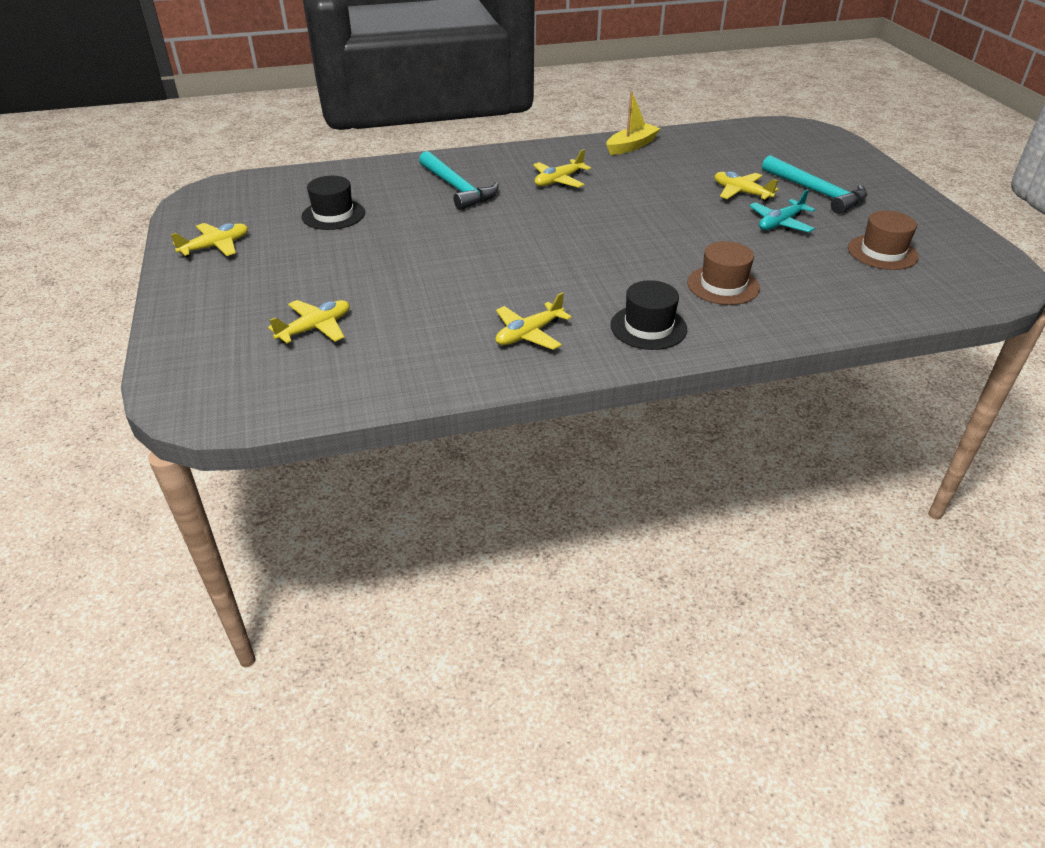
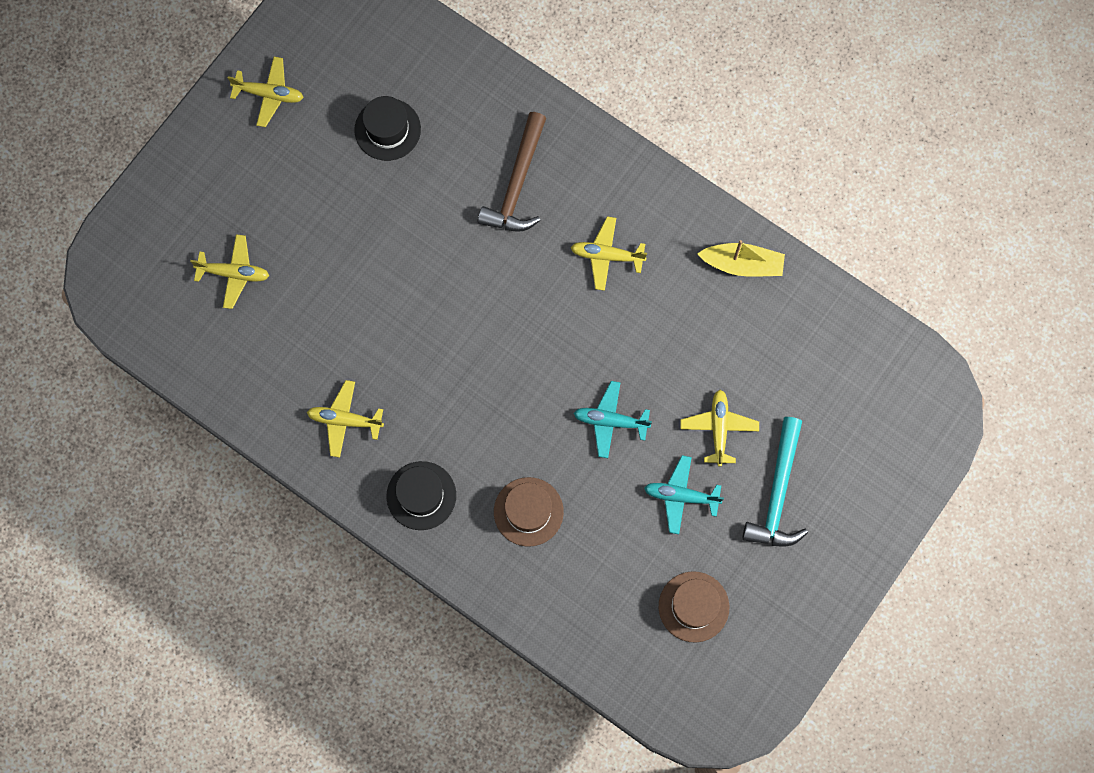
camera: 50 degrees right, 35 degrees up
turquoise hammer [419,151,499,210] -> brown hammer [478,112,546,232]
none -> turquoise plane [574,381,652,458]

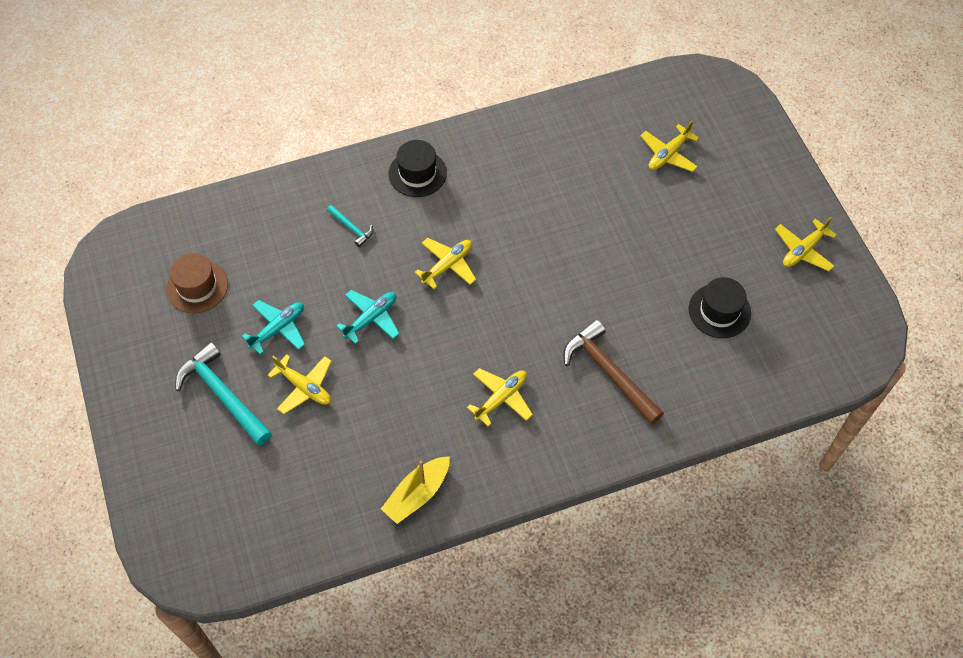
camera: 125 degrees right, 15 degrees down
yellow plane [307,380,384,458] -> yellow plane moved to [414,238,476,289]
brown hat [494,477,564,547] -> turquoise hammer [327,205,373,247]

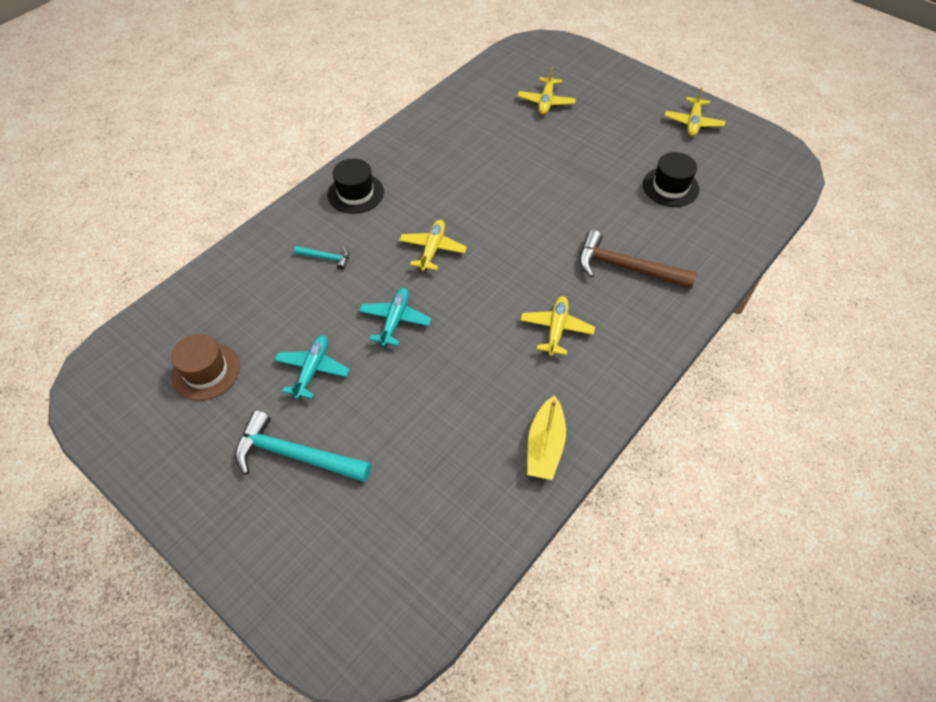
camera: 30 degrees left, 5 degrees down
yellow plane [268,355,332,414] -> none

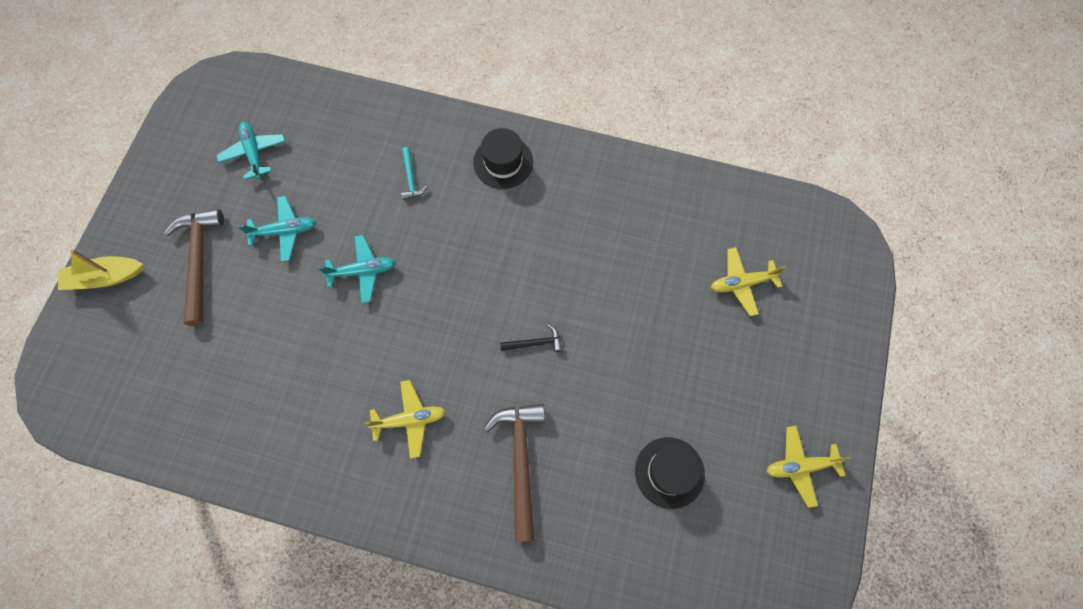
camera: 65 degrees right, 15 degrees up
brown hat [171,334,240,401] -> turquoise plane [216,122,286,180]
turquoise hammer [235,410,371,482] -> brown hammer [164,209,224,326]
yellow plane [399,220,467,271] -> none
yellow boat [527,395,566,480] -> yellow boat moved to [58,249,143,290]
none -> black hammer [500,325,562,352]

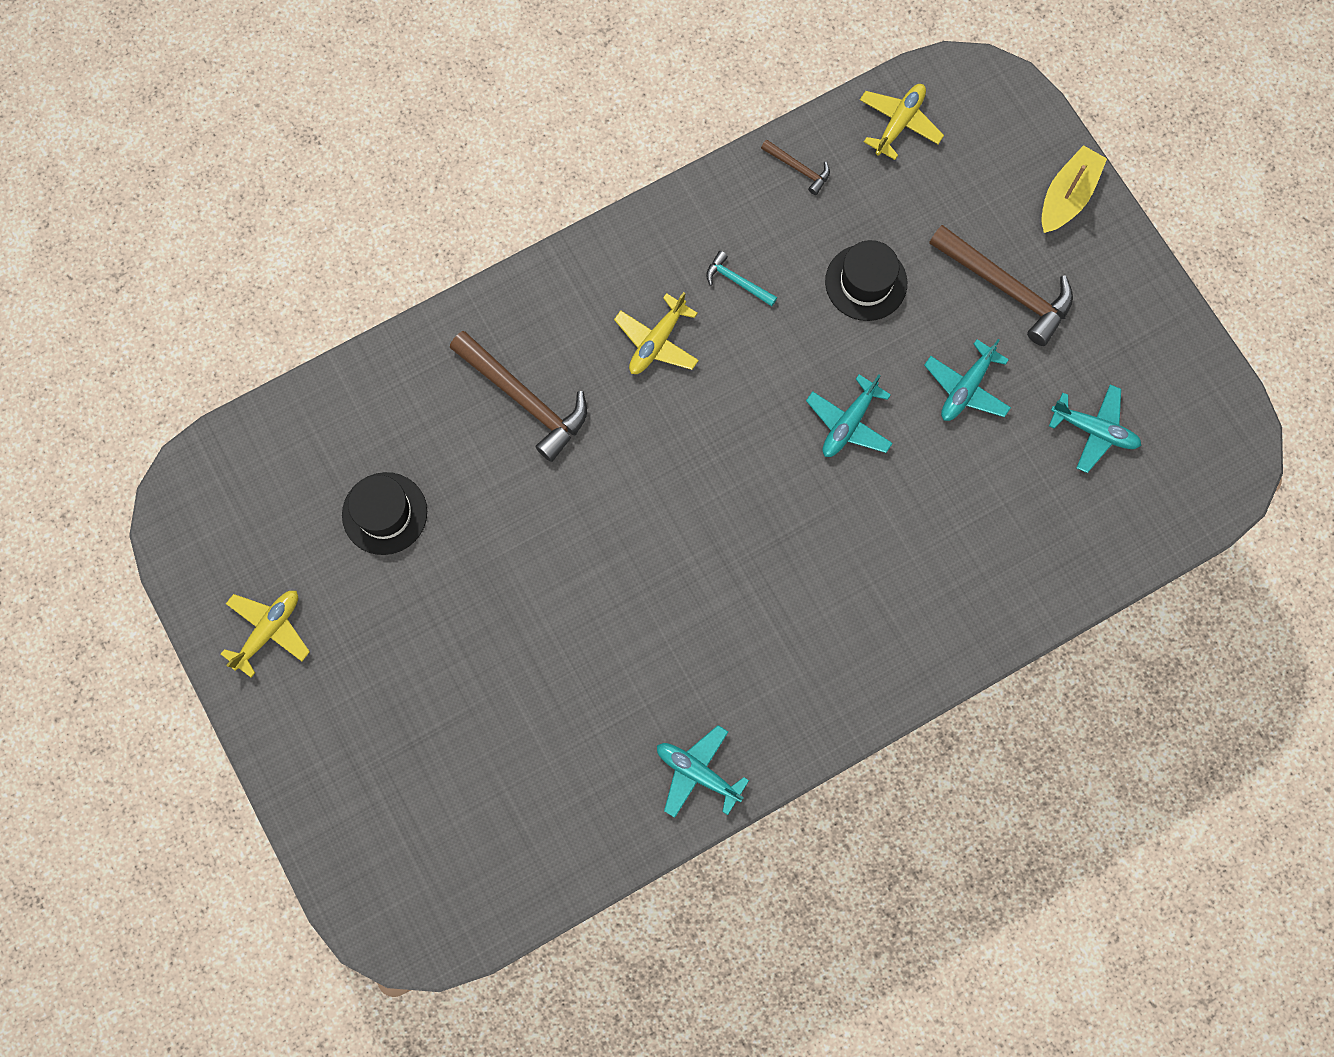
camera: 135 degrees right, 5 degrees up
turquoise hammer [401,147,427,200] -> turquoise hammer moved to [706,251,777,306]
black hat [473,128,533,189] -> black hat moved to [825,240,907,321]
black hammer [500,325,562,352] -> none
yellow plane [711,247,786,316] -> yellow plane moved to [860,84,944,160]
none -> turquoise plane [657,725,749,818]
none -> brown hammer [761,139,830,195]

